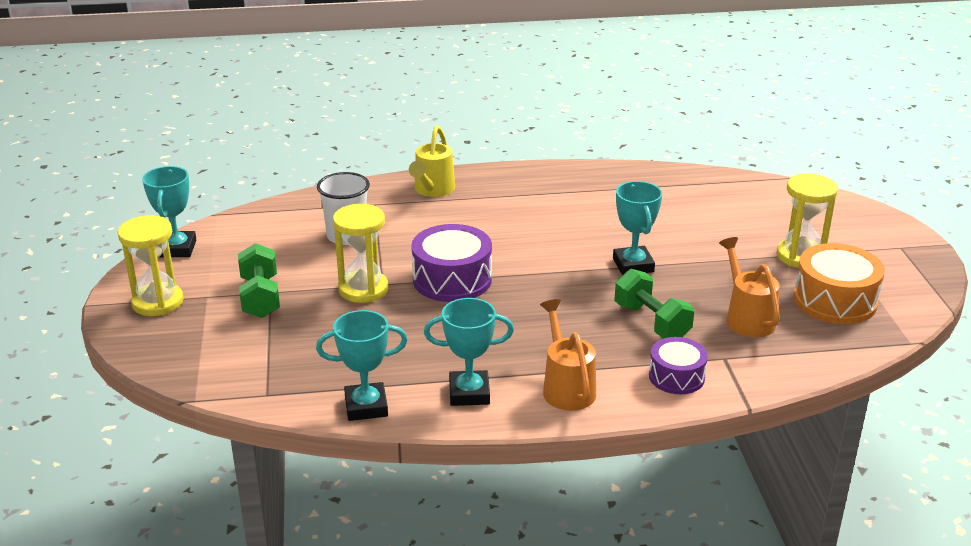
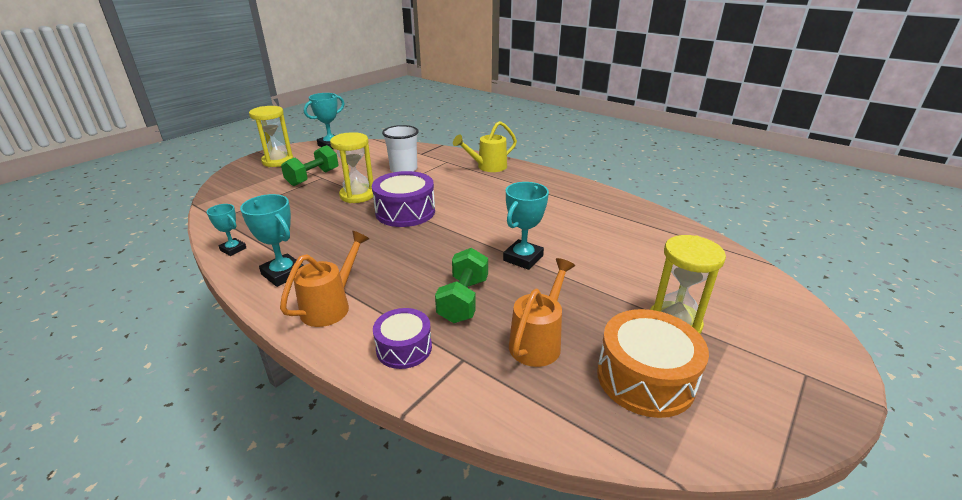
camera: 45 degrees right, 0 degrees up
turquoise trophy [316,310,408,421] -> turquoise trophy [207,204,246,256], size x0.62

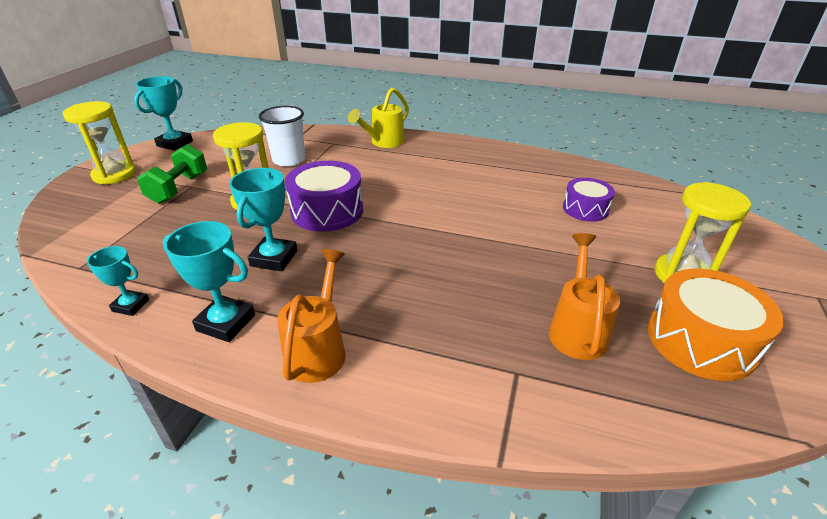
camera: 20 degrees left, 5 degrees up
purple drum [373,308,432,369] -> purple drum moved to [563,178,615,222]
green dumbbell [435,248,488,323] -> none
turquoise trophy [503,182,549,270] -> turquoise trophy moved to [229,168,298,271]

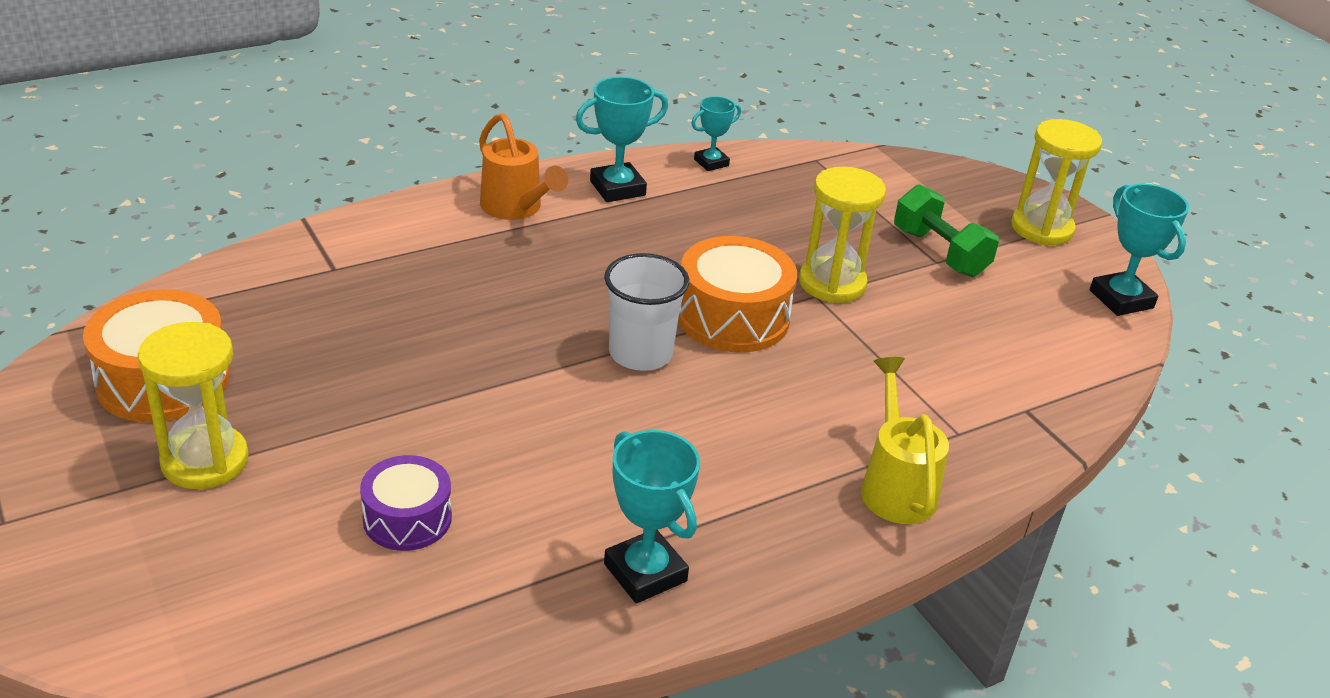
camera: 130 degrees right, 0 degrees up
turquoise trophy [229,168,298,271] -> turquoise trophy moved to [604,430,700,604]
white cup [259,106,306,167] -> white cup moved to [604,253,689,371]
purple drum [285,161,363,232] -> orange drum [678,236,797,352]
orange watering can [549,233,620,360] -> none

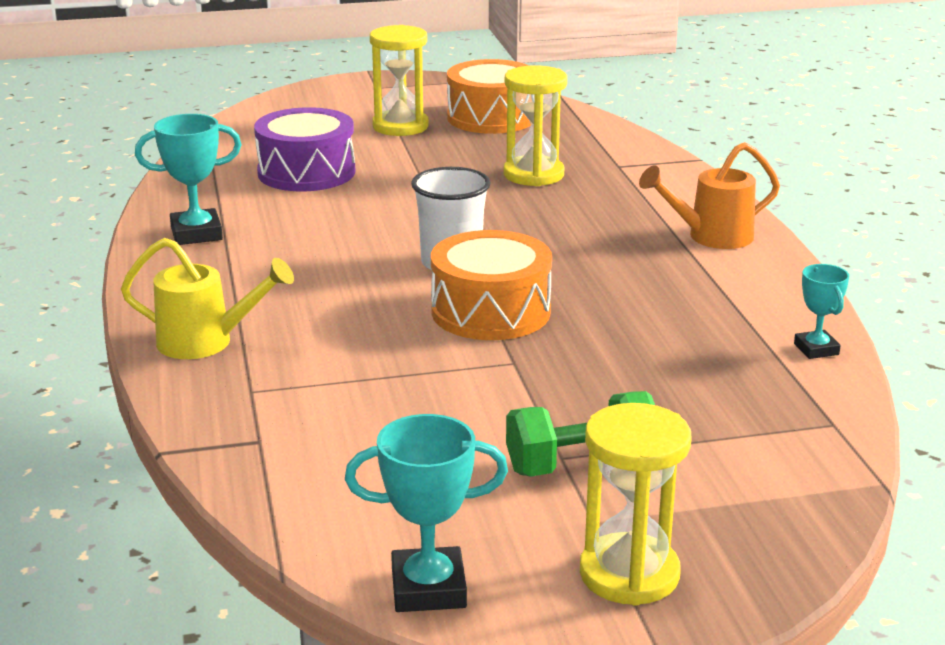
camera: 110 degrees right, 10 degrees down
purple drum [360,455,452,551] -> purple drum [254,107,355,191], size x1.60
turquoise trophy [576,77,668,202] -> none
yellow hourglass [799,167,886,303] -> yellow hourglass moved to [504,65,567,186]

